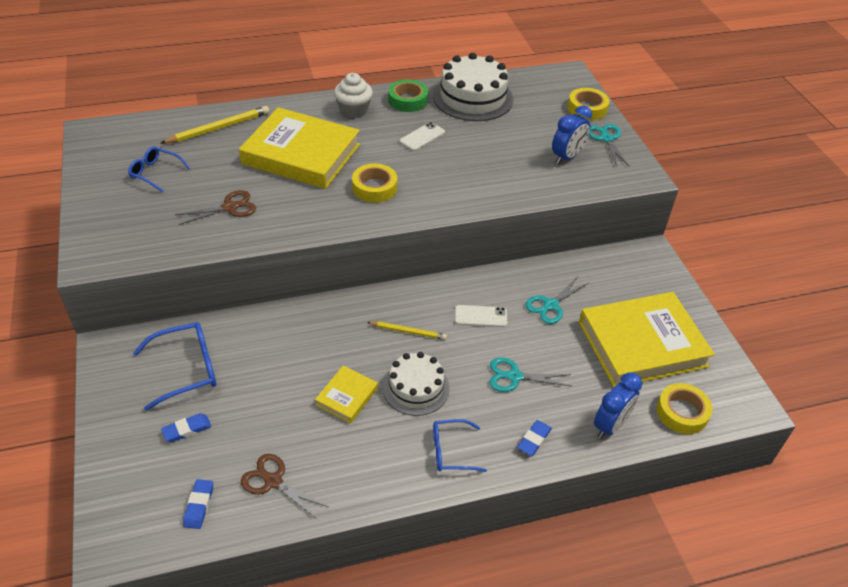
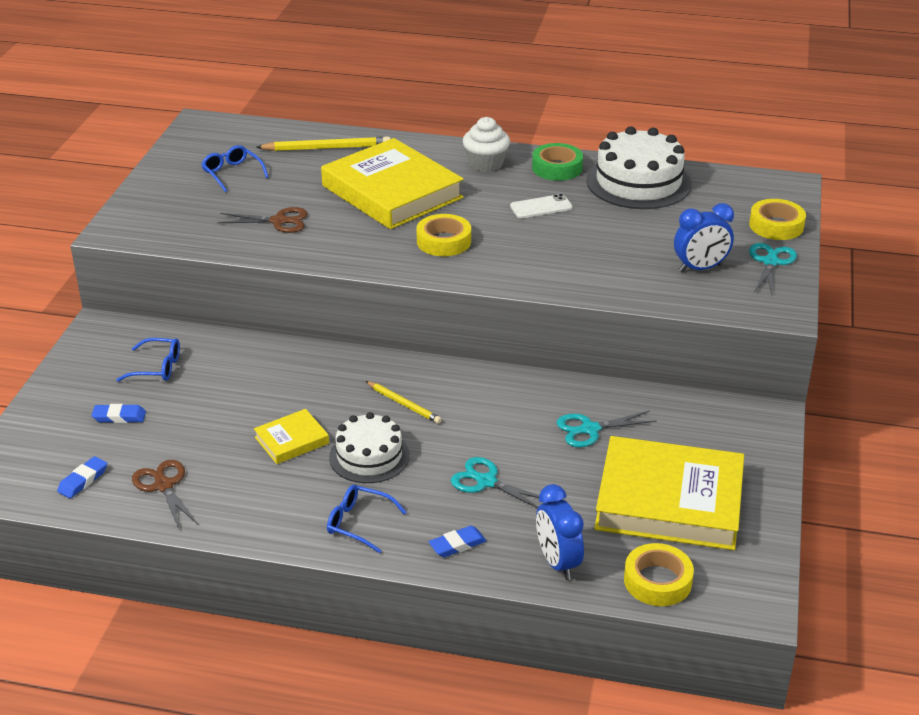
camera: 30 degrees right, 10 degrees down
blue glasses [133,322,216,411] -> blue glasses [116,338,180,382], size x0.64
white phone [455,305,507,327] -> none
blue clock [594,372,642,438] -> blue clock turned 90 degrees clockwise [536,484,584,580]

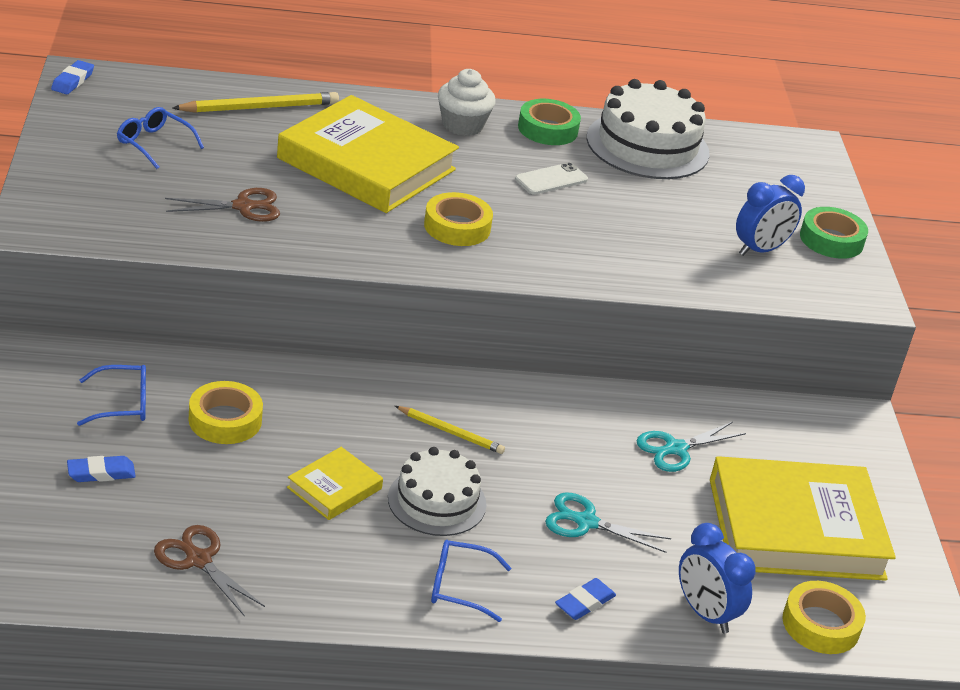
camera: 20 degrees left, 0 degrees up
blue eraser [57,456,107,498] -> blue eraser moved to [51,60,94,94]
yellow tape [749,199,806,240] -> yellow tape moved to [189,381,263,444]
turquoise scissors [749,243,797,295] -> green tape [800,207,868,259]

